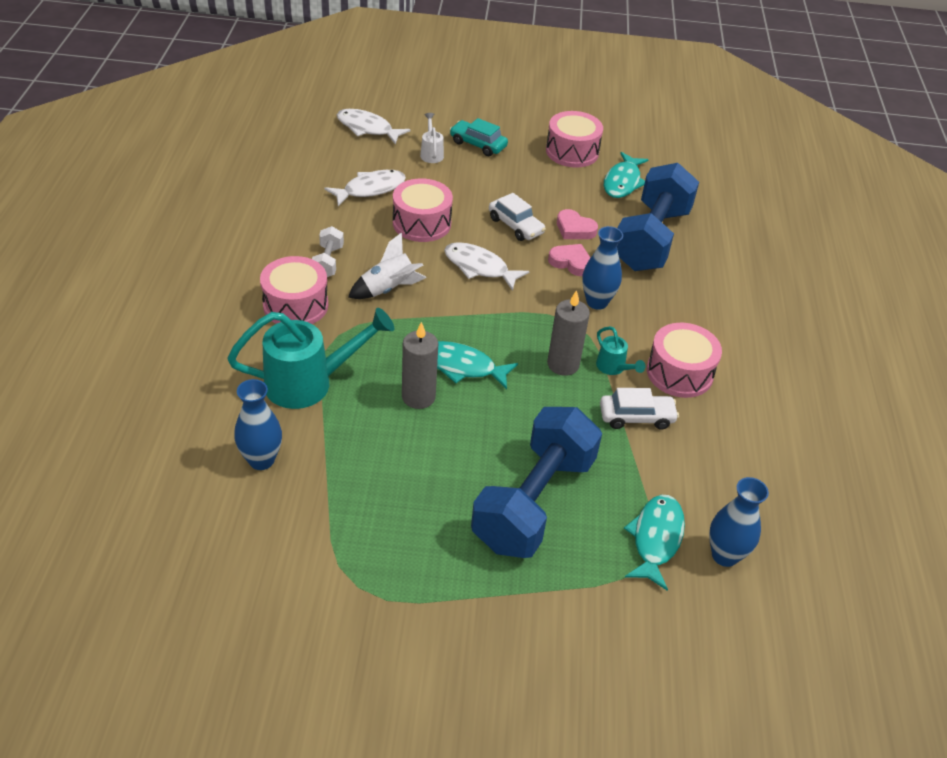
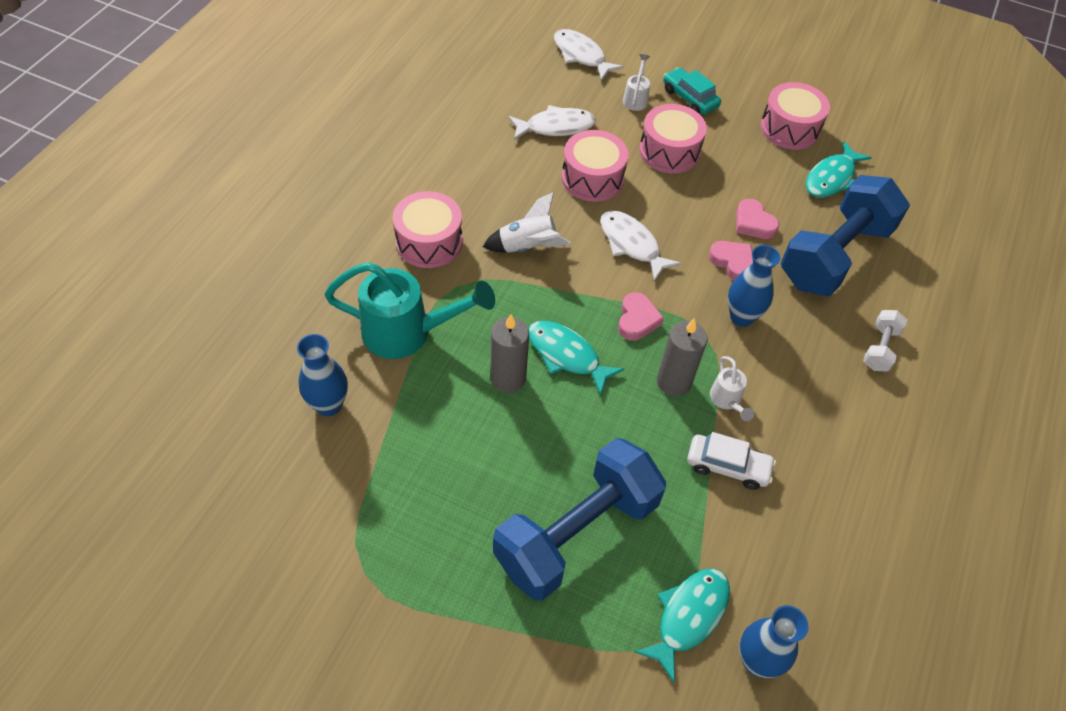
camera: 20 degrees right, 10 degrees up
white dumbbell [312,226,344,277] -> white dumbbell moved to [863,310,907,372]
white car [489,193,546,241] -> none
turquoise watering can [596,326,645,375] -> white watering can [710,356,754,421]
pink drum [647,323,722,398] -> pink drum moved to [639,104,707,174]
none -> pink heart [618,292,664,341]

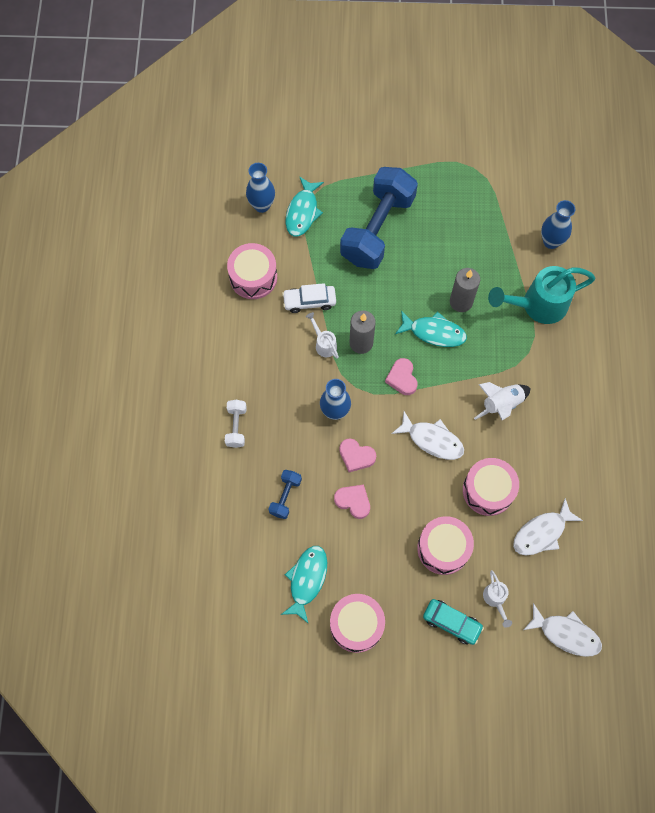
camera: 160 degrees right, 15 degrees up
pink drum [393,191,462,268] -> pink drum moved to [227,243,277,299]
blue dumbbell [781,175,910,296] -> blue dumbbell [268,470,302,519], size x0.43

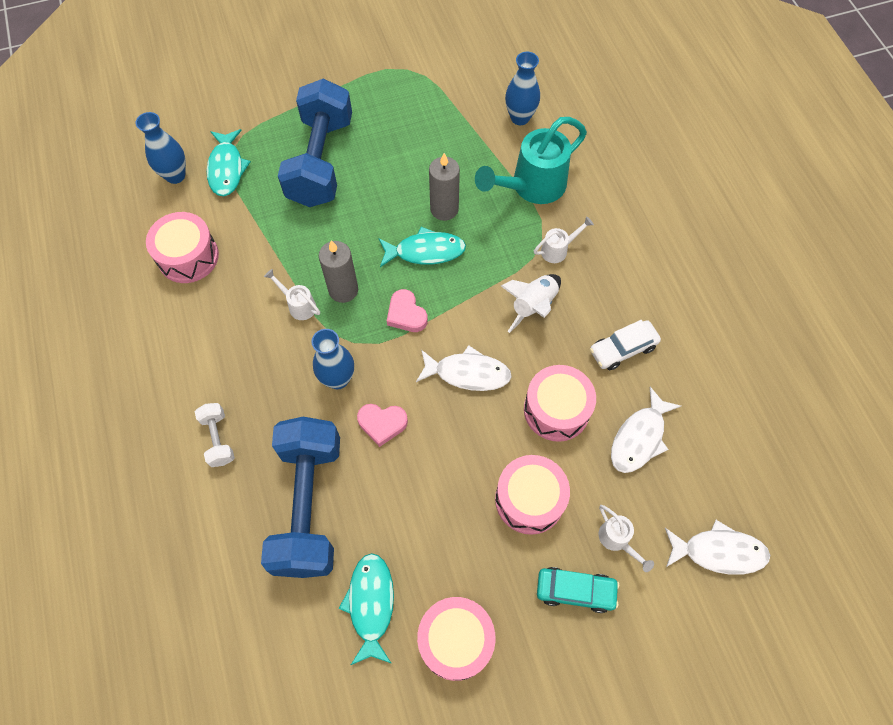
camera: 20 degrees left, 5 degrees down
blue dumbbell [268,470,302,519] -> blue dumbbell [261,417,340,578], size x2.34
white car [282,283,336,313] -> white car moved to [590,320,661,370]
pink heart [334,485,370,519] -> none
none -> white watering can [534,216,594,263]

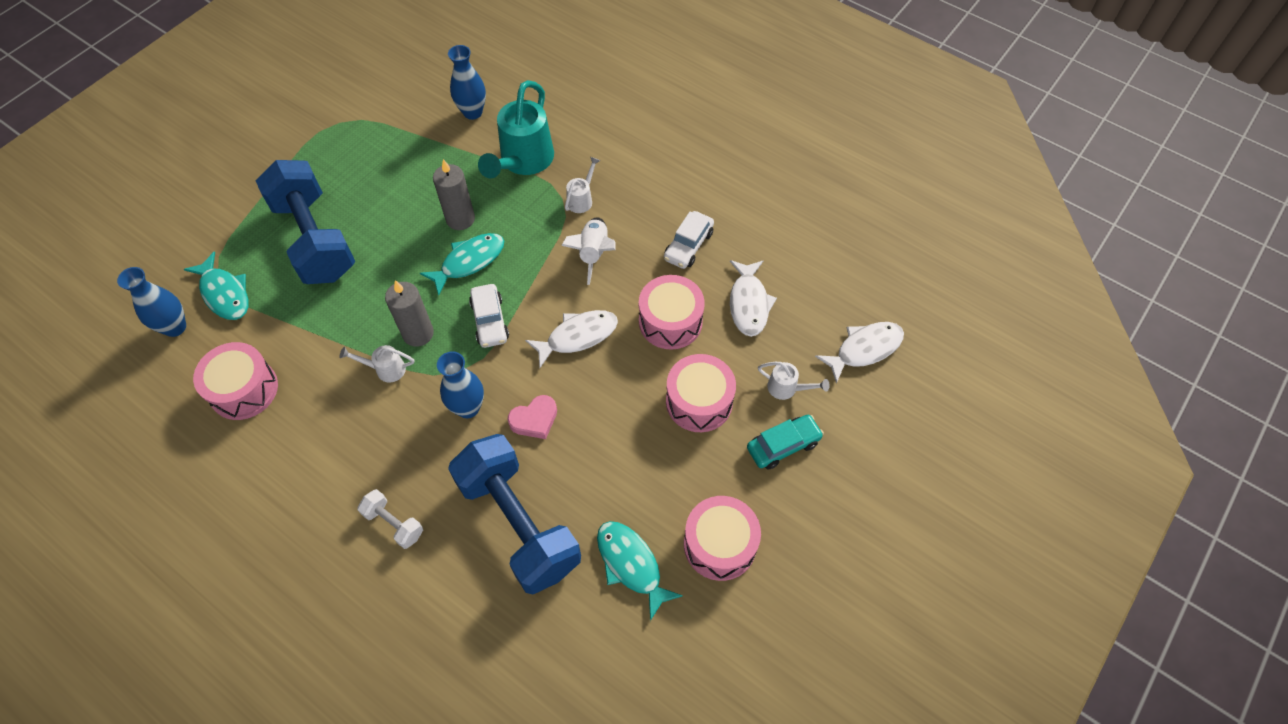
camera: 35 degrees left, 5 degrees down
pink heart [387,289,428,332] -> white car [469,284,509,348]

